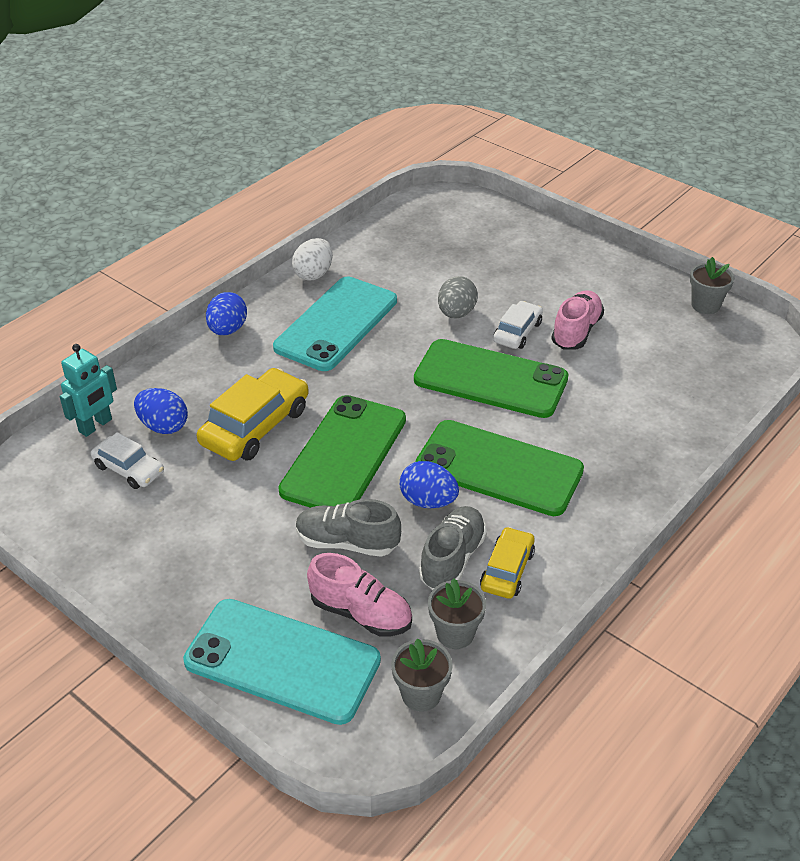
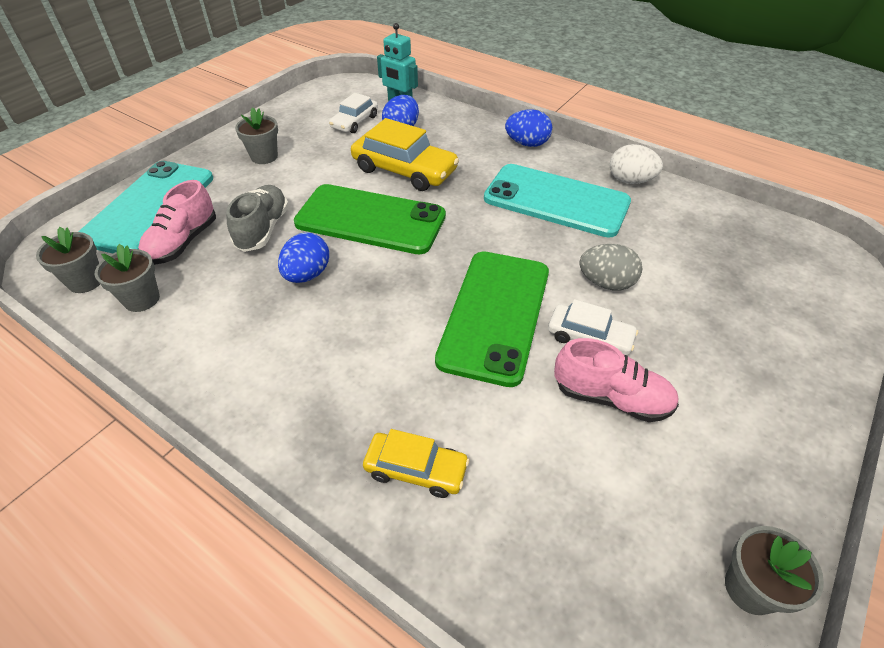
camera: 85 degrees right, 5 degrees up
green phone [415,420,584,516] -> none
grey shoe [419,506,487,590] -> none
yellow car [480,527,535,599] -> yellow car moved to [363,429,469,498]
none -> grey flower pot [235,107,278,164]

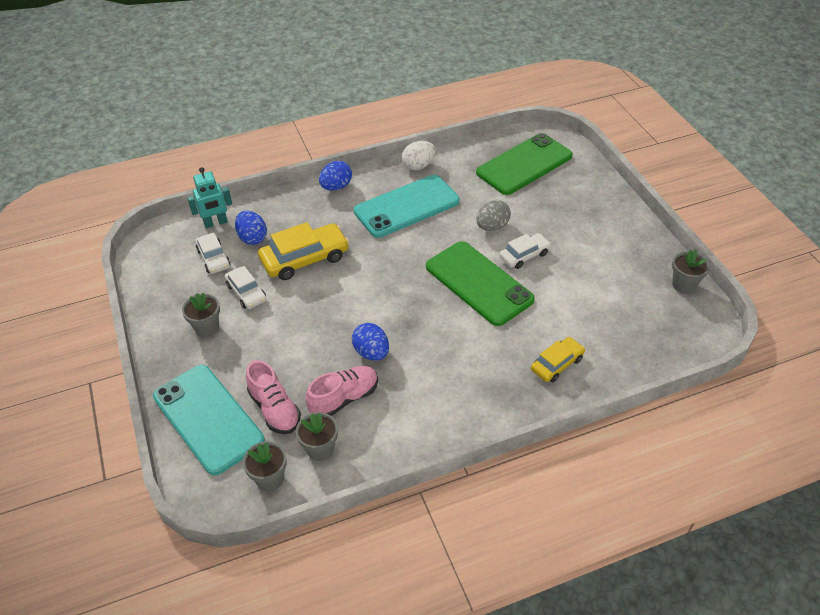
camera: 55 degrees left, 0 degrees up
grey shoe [226,185,289,252] -> none
green phone [294,184,446,254] -> green phone moved to [476,133,573,195]
pink shoe [554,338,679,422] -> pink shoe moved to [306,366,378,416]
none -> white car [225,266,266,309]

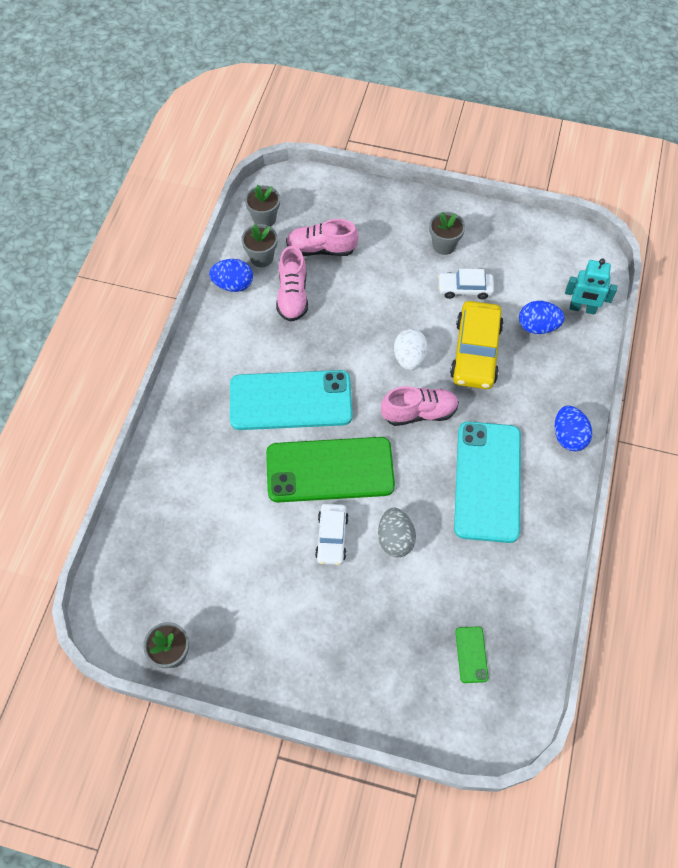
camera: 125 degrees right, 15 degrees up
turquoise phone [153,365,265,475] -> turquoise phone moved to [230,370,353,430]
turquoise robot [187,167,232,228] -> turquoise robot turned 90 degrees counterclockwise [565,258,617,314]
white car [196,232,230,274] -> none
blue egg [352,323,389,361] -> blue egg moved to [209,259,253,292]
white egg [402,141,436,170] -> white egg moved to [394,329,428,370]
green phone [476,133,573,195] -> green phone [455,626,489,683], size x0.40
yellow car [531,337,585,382] -> none
none -> pink shoe [381,386,459,426]

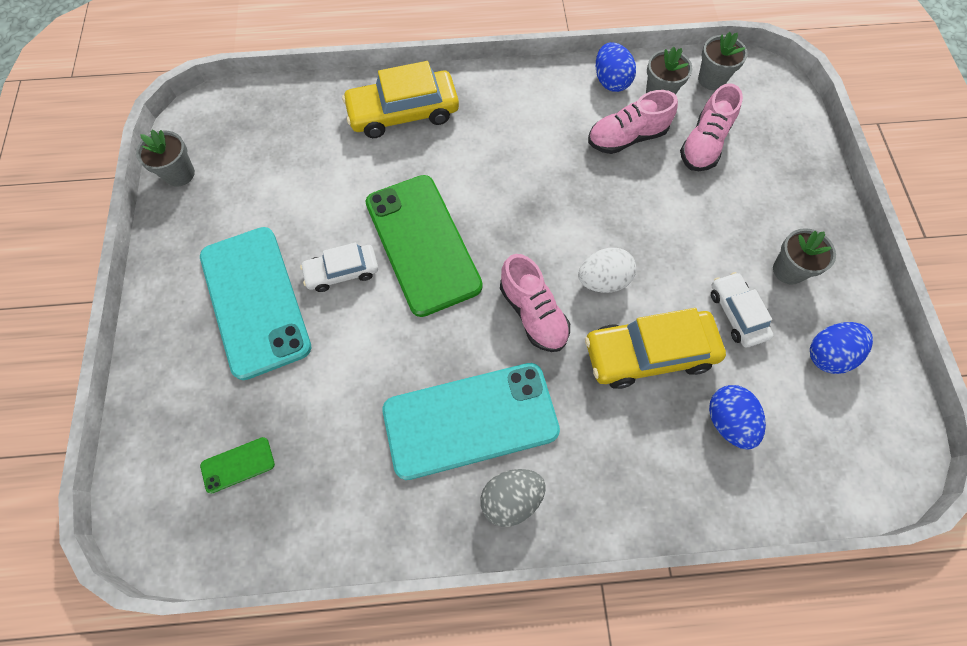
camera: 70 degrees right, 5 degrees up
turquoise phone [230,370,353,430] -> turquoise phone moved to [200,227,311,380]
pink shoe [286,219,359,256] -> pink shoe turned 135 degrees counterclockwise [680,83,743,171]
grey egg [378,508,416,557] -> grey egg moved to [480,469,546,527]
blue egg [555,406,592,451] -> blue egg moved to [810,322,873,374]
turquoise robot [565,258,617,314] -> none
none -> yellow car [342,61,459,138]

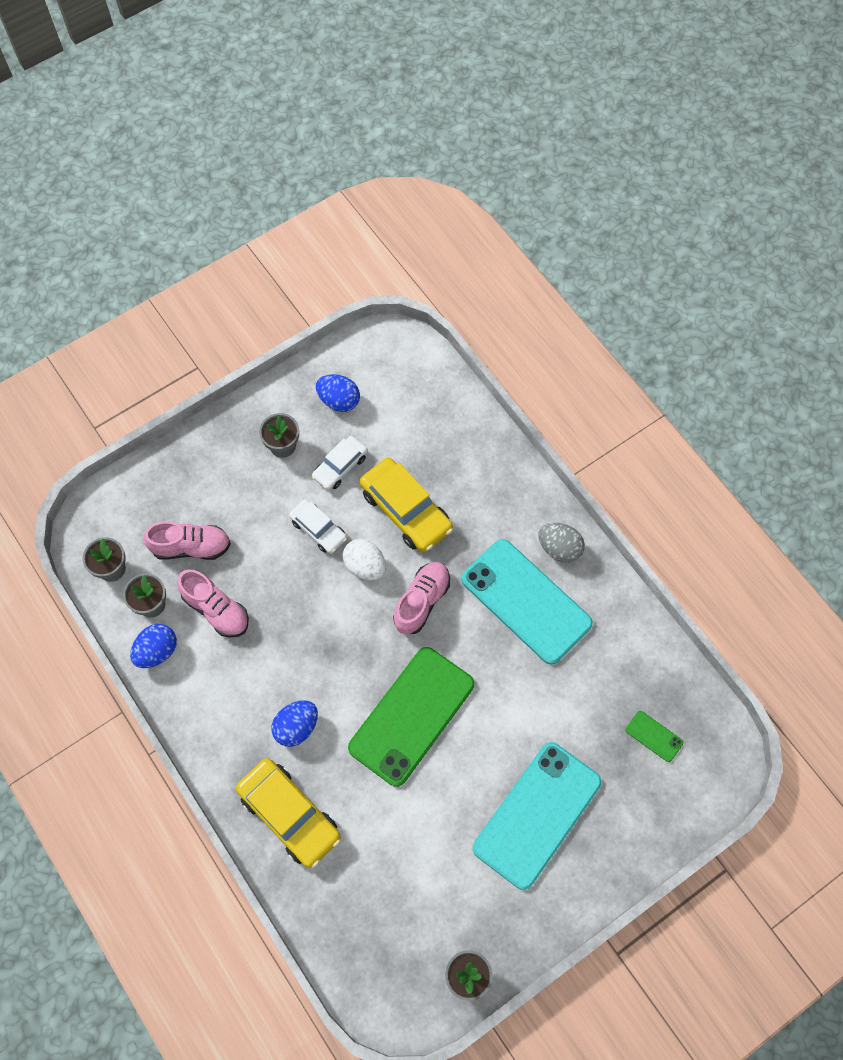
camera: 120 degrees left, 0 degrees up
white car [300,243,378,292] -> white car moved to [289,499,347,554]
blue egg [709,385,766,450] -> blue egg moved to [271,701,318,747]

